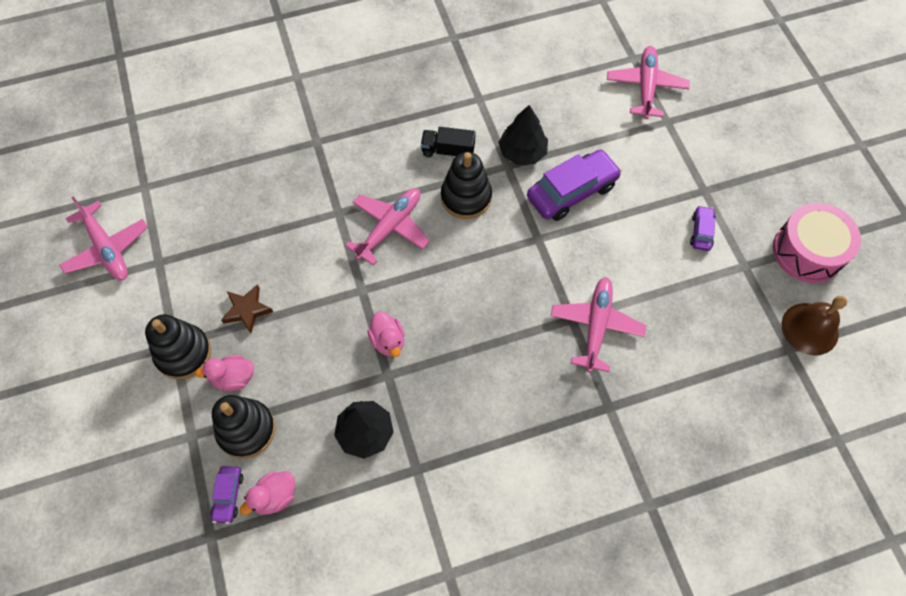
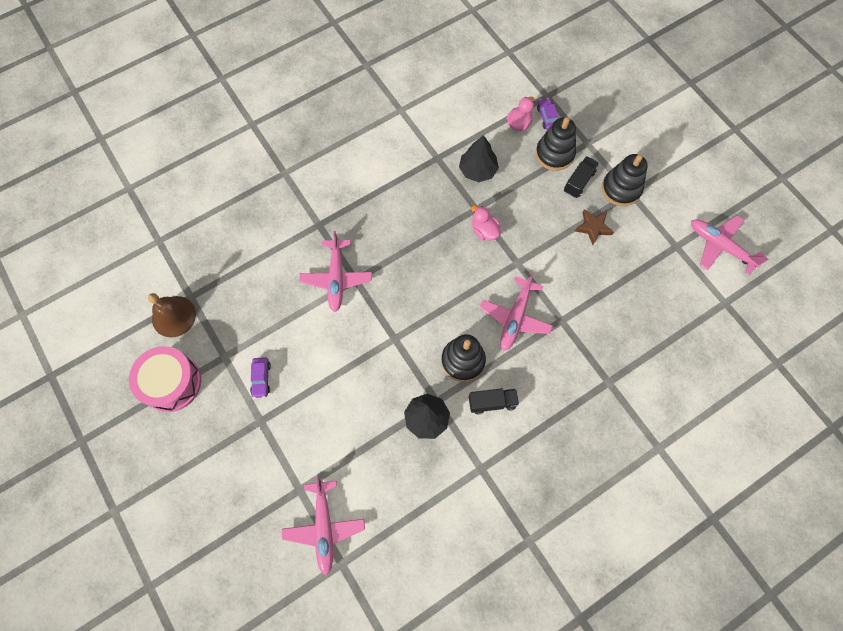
camera: 165 degrees right, 5 degrees up
pink duck [195,355,254,391] -> black truck [564,156,599,198]
purple car [527,149,622,221] -> none

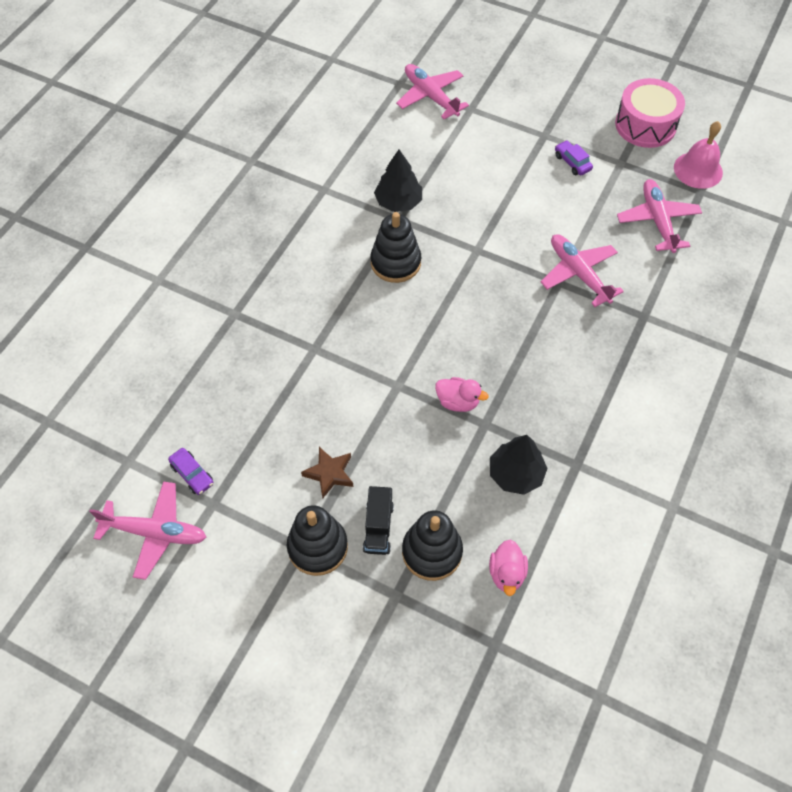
camera: 150 degrees right, 10 degrees down
brown bell [148,293,196,337] -> pink bell [674,121,723,189]
black truck [469,388,519,414] -> none
pink plane [480,272,553,351] -> pink plane moved to [617,179,702,253]
purple car [537,98,558,130] -> purple car moved to [168,448,214,495]

